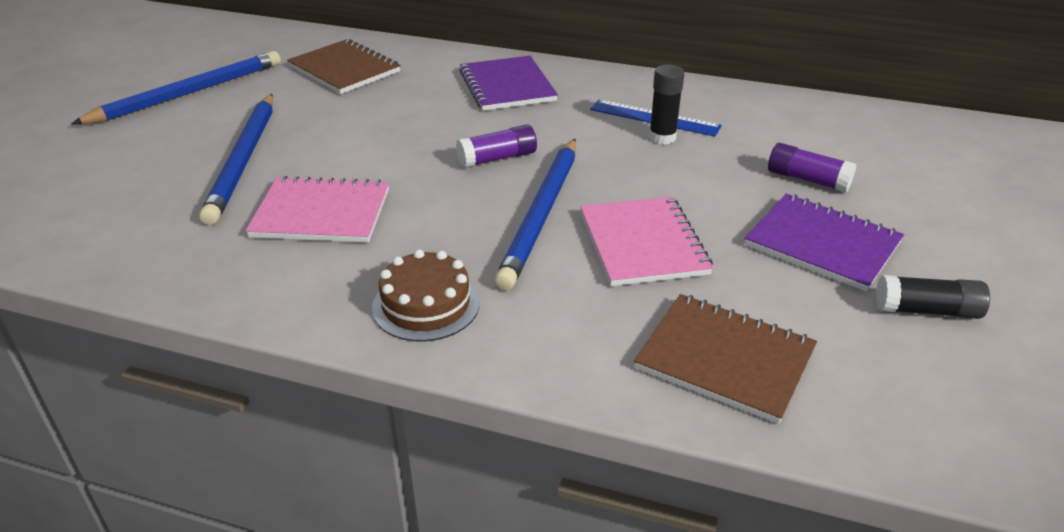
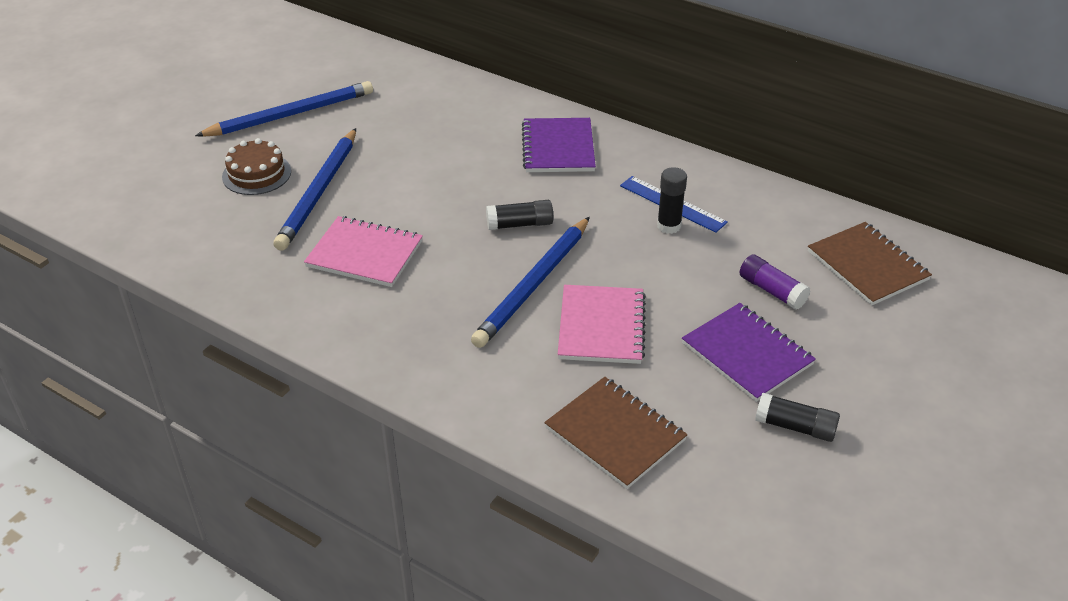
camera: 15 degrees right, 5 degrees up
brown notebook [287,39,401,94] -> brown notebook moved to [808,222,932,306]
brown cake [372,249,480,342] -> brown cake moved to [222,138,291,195]
purple glue stick [456,124,537,168] -> black glue stick [486,200,553,230]

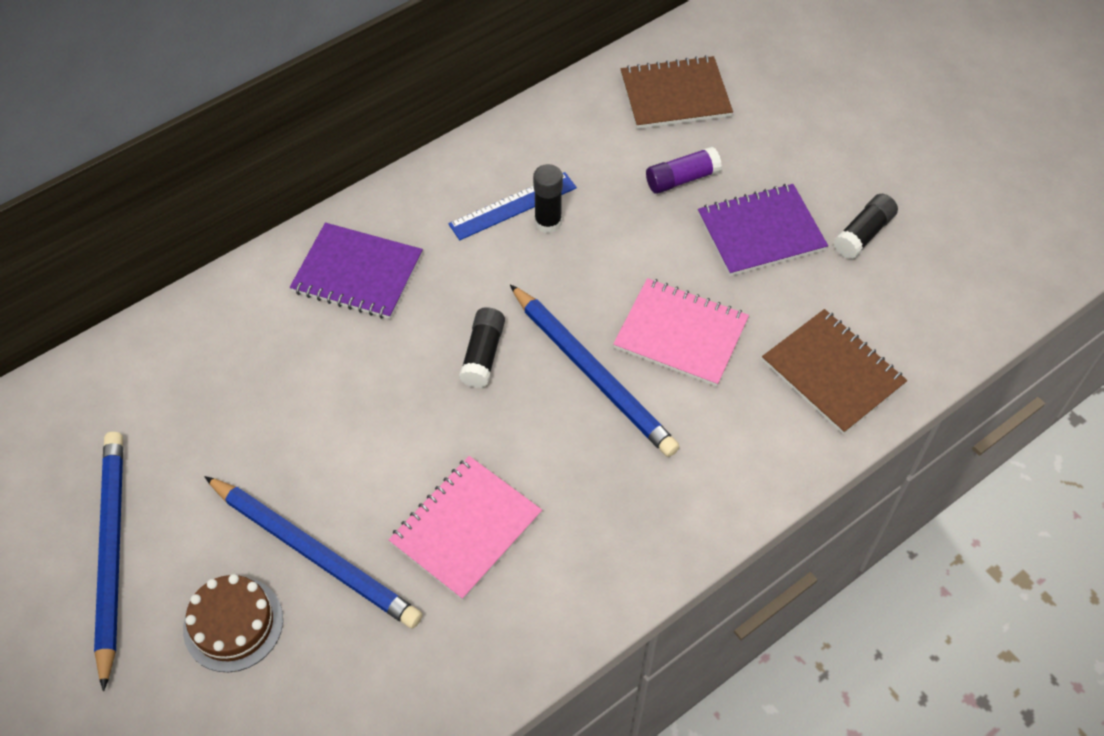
camera: 70 degrees left, 15 degrees up
brown notebook [544,377,688,489] -> brown notebook turned 75 degrees clockwise [762,309,907,434]

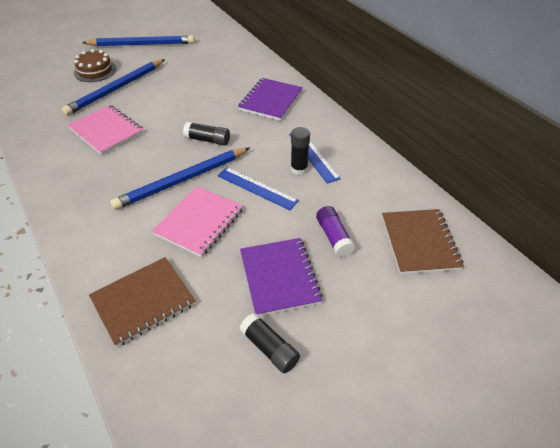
camera: 95 degrees right, 10 degrees down
none -> blue ruler [217,167,299,210]

